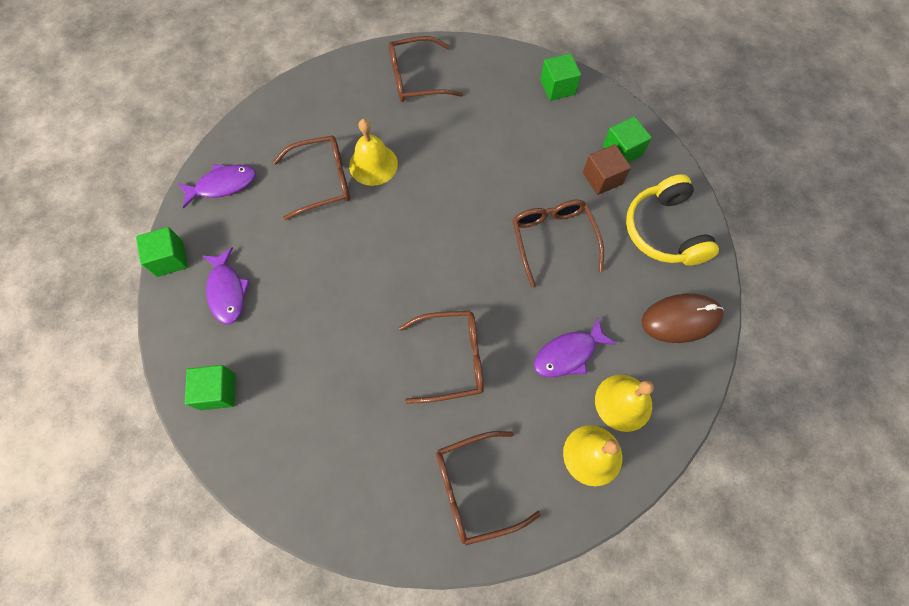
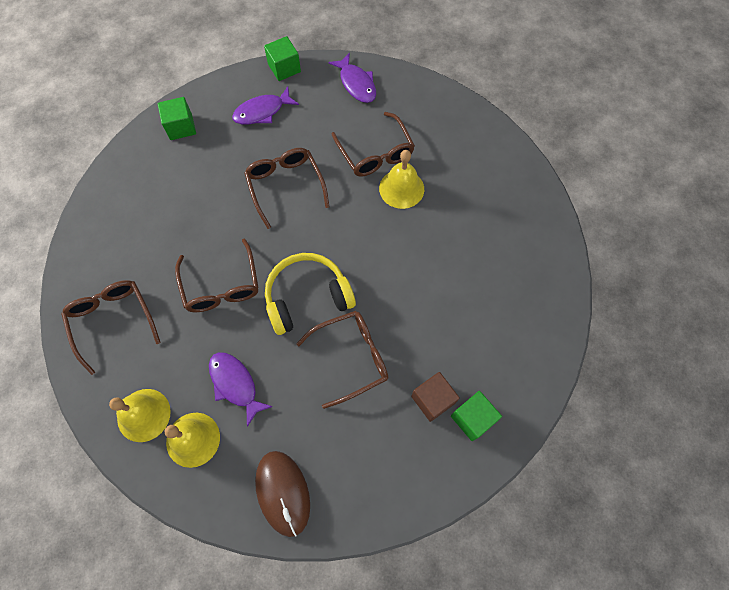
camera: 80 degrees right, 0 degrees up
brown glasses [389,36,463,102] -> brown glasses moved to [244,148,330,229]
green cube [540,53,581,101] -> none
yellow headphones [626,174,719,266] -> yellow headphones moved to [265,253,356,335]

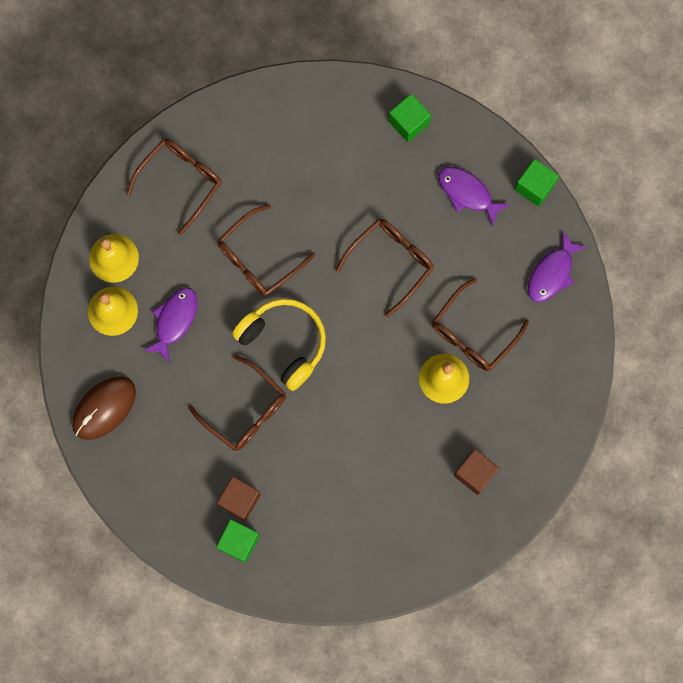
camera: 65 degrees right, 10 degrees up
none -> brown cube [454,449,499,495]

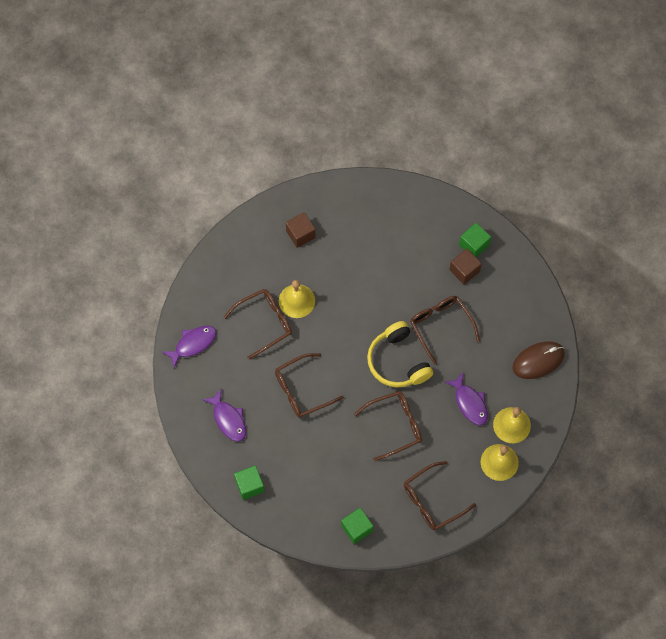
camera: 160 degrees left, 10 degrees down
purple fish [143,287,197,363] -> purple fish turned 75 degrees counterclockwise [445,372,488,425]
green cube [515,159,559,207] -> green cube moved to [341,508,374,544]

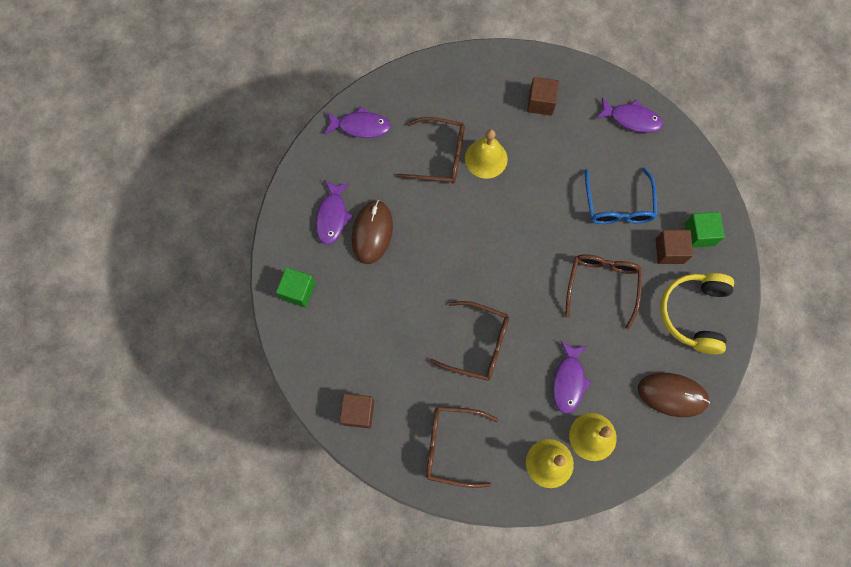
camera: 40 degrees right, 5 degrees up
brown glasses [275,353,344,418] -> none
green cube [341,508,374,544] -> brown cube [340,393,374,428]
yellow headphones [367,321,433,388] -> yellow headphones moved to [660,273,734,354]
none -> brown mouse [352,200,393,264]
none -> blue glasses [585,168,658,224]
none -> purple fish [596,97,663,133]

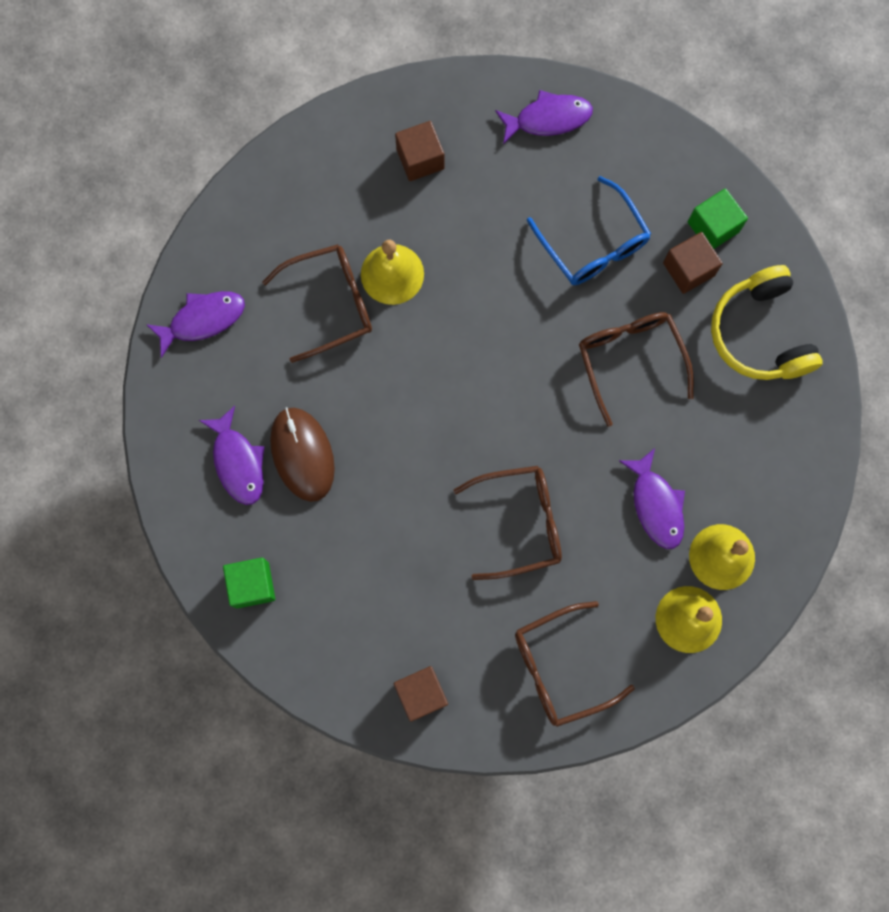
camera: 30 degrees left, 5 degrees up
brown mouse [638,373,710,417] -> none

